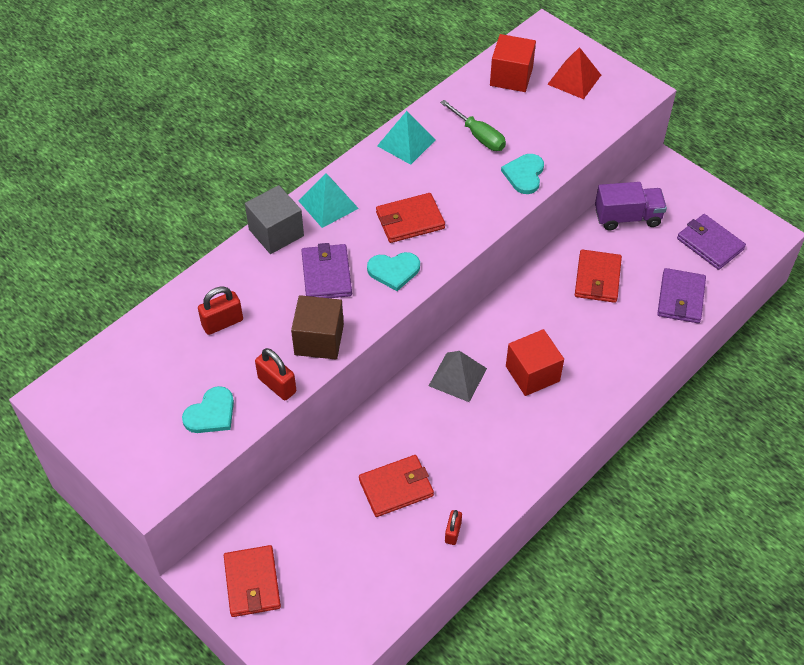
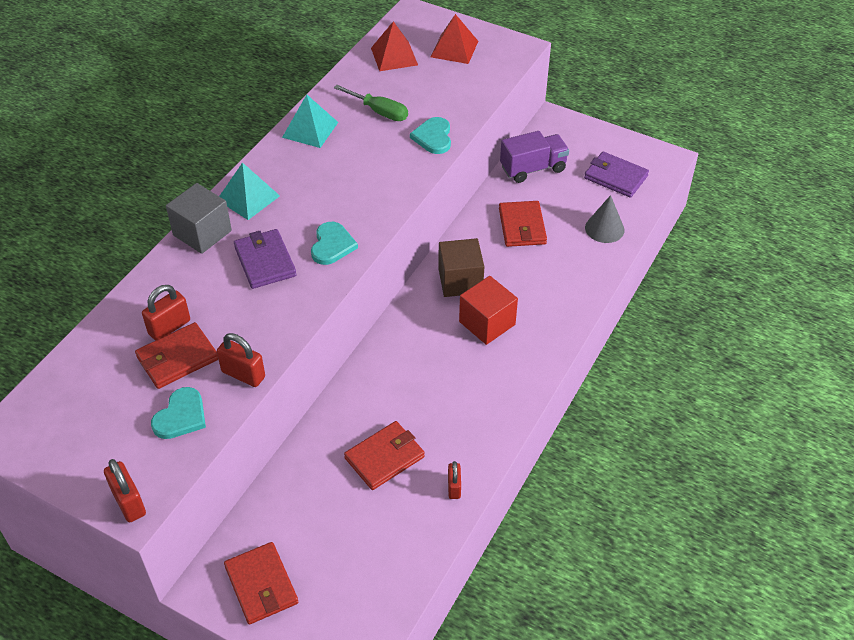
camera: 15 degrees left, 5 degrees down
brown cube [291,295,344,359] -> brown cube moved to [438,238,484,297]
turquoise heart [367,252,420,291] -> turquoise heart turned 60 degrees counterclockwise [311,222,358,265]
red wallet [376,193,445,243] -> red wallet moved to [135,322,218,389]
grey pyramid [429,351,487,402] -> none
red cube [490,34,536,92] -> red pyramid [371,21,418,71]
purple wallet [657,268,706,323] -> grey cone [585,195,624,243]
none -> red padlock [104,459,146,522]

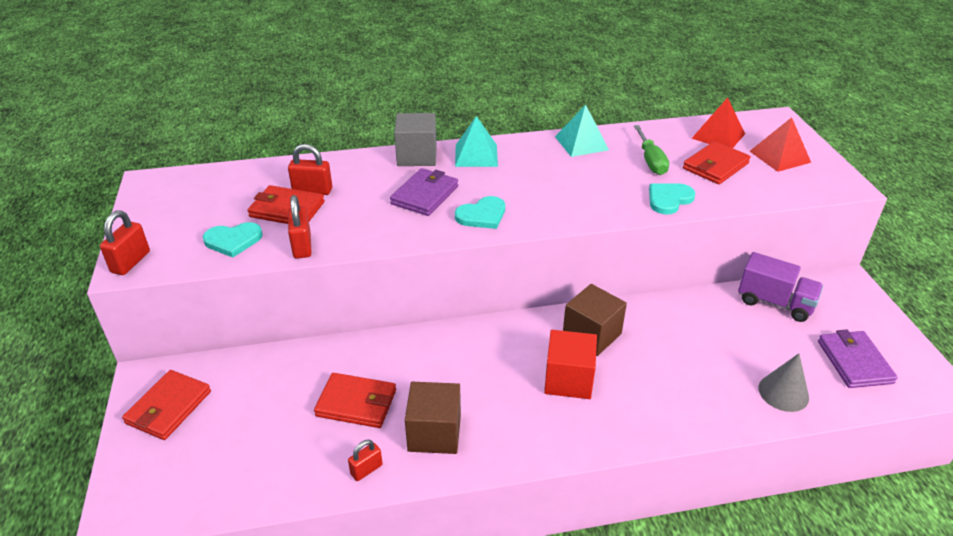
camera: 50 degrees right, 10 degrees down
red wallet [499,201,547,247] -> red wallet moved to [683,141,751,184]
none -> brown cube [405,382,461,454]

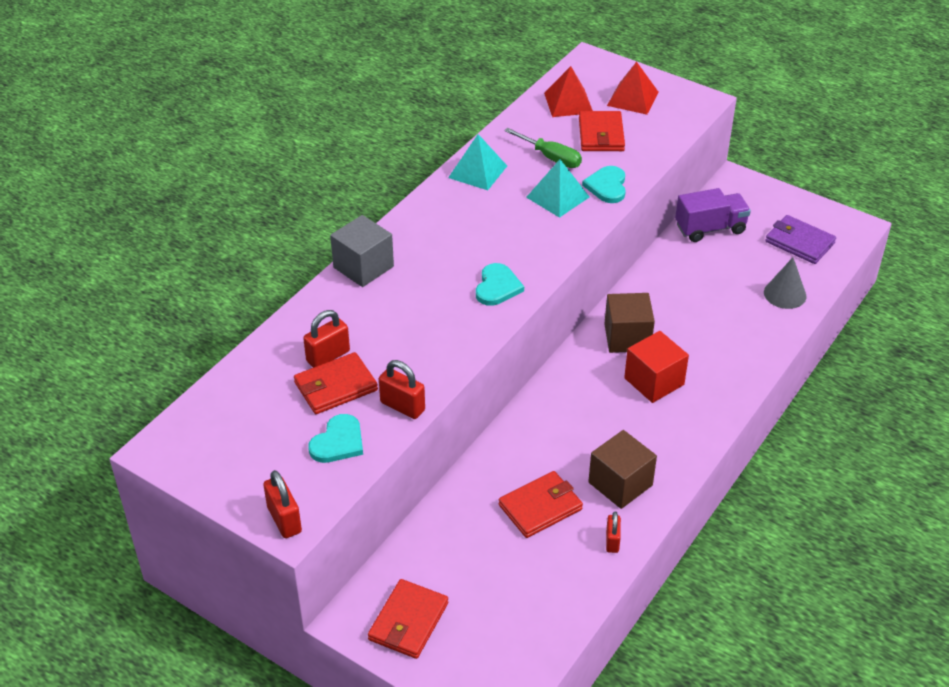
camera: 45 degrees left, 5 degrees up
red wallet [122,370,211,440] -> red wallet turned 45 degrees clockwise [368,579,448,659]
purple wallet [390,168,458,216] -> none
turquoise pyramid [455,116,498,167] -> turquoise pyramid moved to [526,159,589,218]

